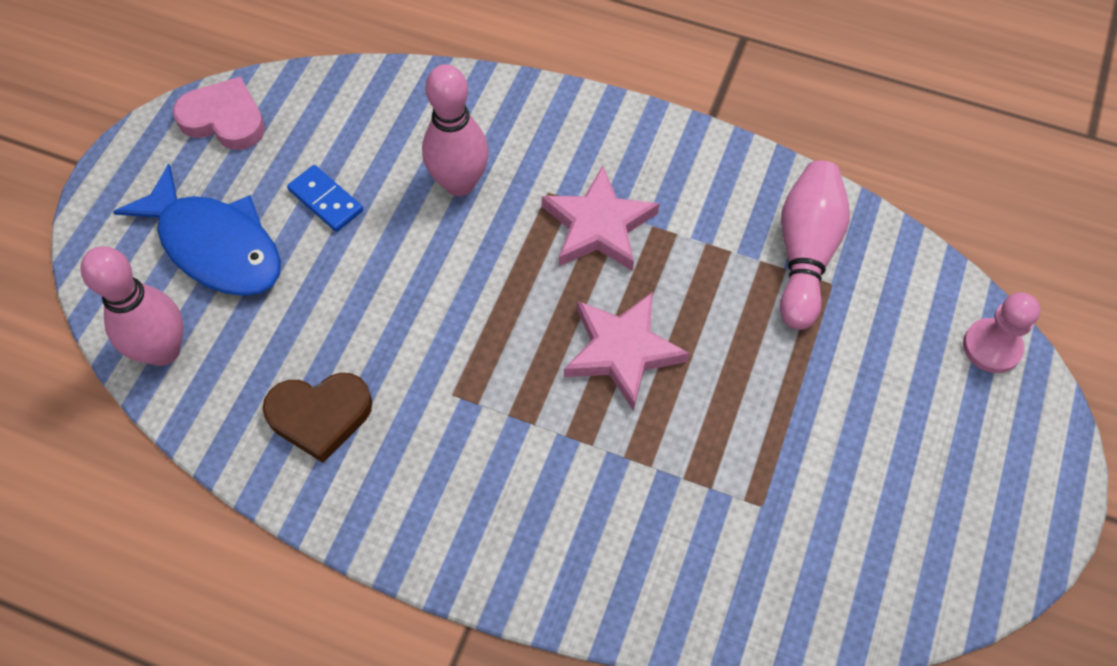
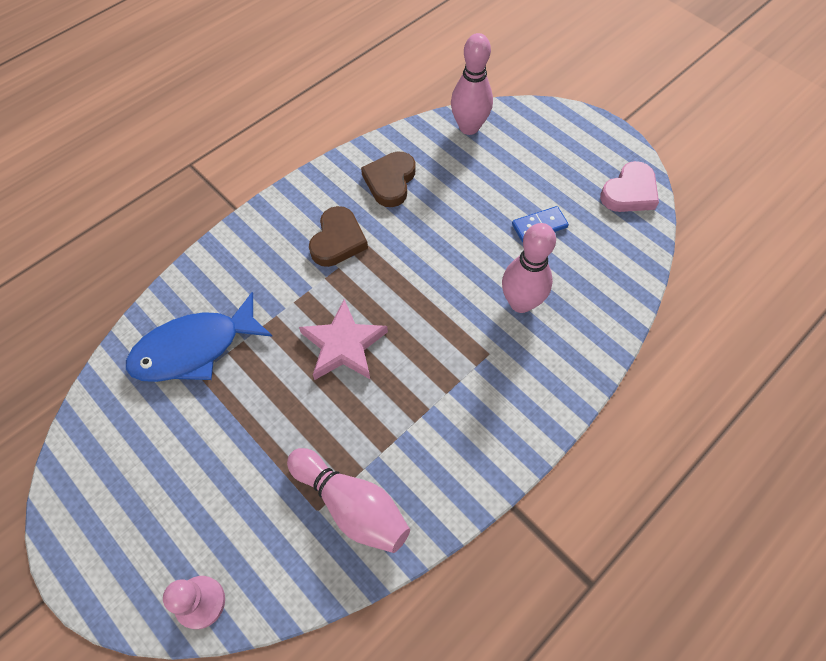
camera: 115 degrees right, 0 degrees up
blue fish [113,164,281,296] -> blue fish moved to [126,292,273,382]
pink star [542,166,659,271] -> none
none -> brown heart [309,206,368,267]

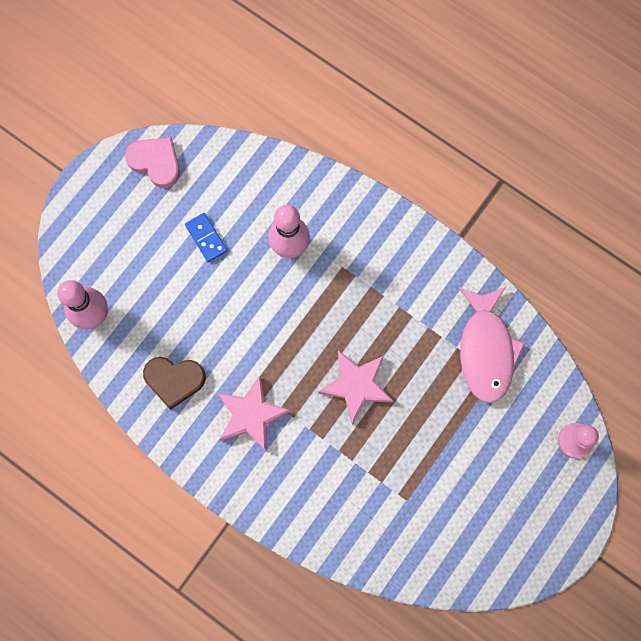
camera: 100 degrees left, 15 degrees up
blue fish [126,292,273,382] -> none
pink bowling pin [287,448,410,553] -> pink fish [459,287,525,403]
brown heart [309,206,368,267] -> pink star [217,376,291,451]

